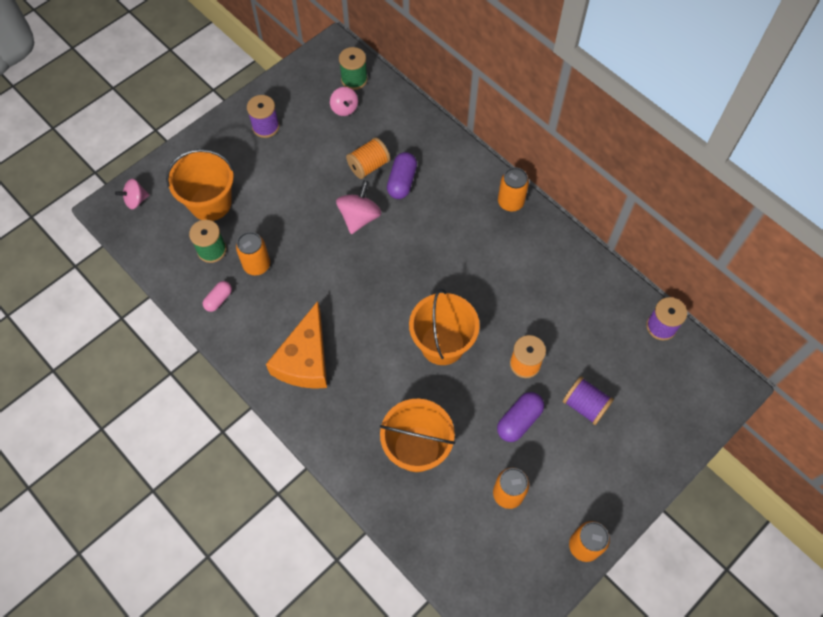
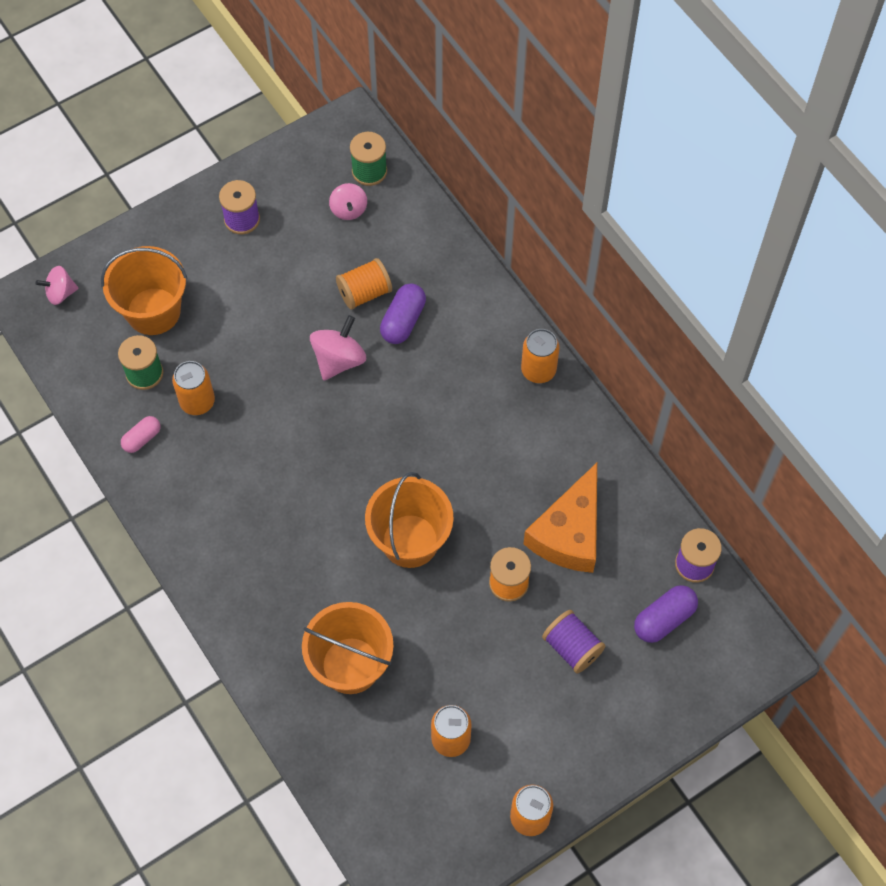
camera: 10 degrees right, 0 degrees up
orange cheese [266,301,327,389] -> orange cheese moved to [523,463,597,573]
purple capsule [497,392,544,442] -> purple capsule moved to [634,585,698,643]

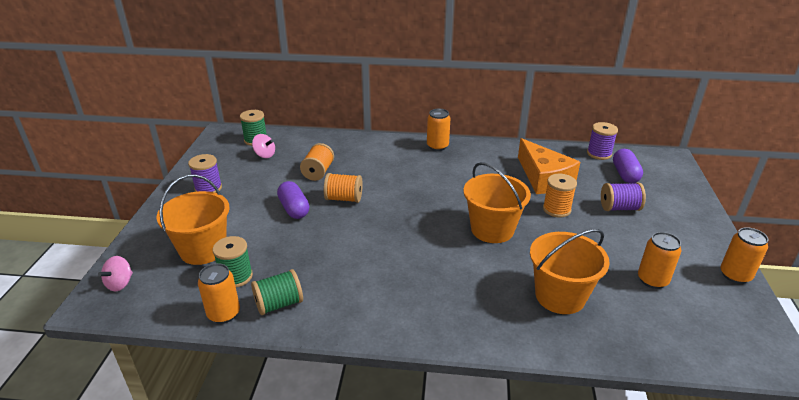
camera: 50 degrees left, 30 degrees down
pink capsule [121,416,161,453] -> green spool [251,269,303,315]
orange can [172,361,215,415] -> orange can moved to [198,263,240,324]
pink spinning top [310,315,366,380] -> orange spool [324,173,363,203]
purple capsule [380,283,426,344] -> purple capsule moved to [277,181,309,219]

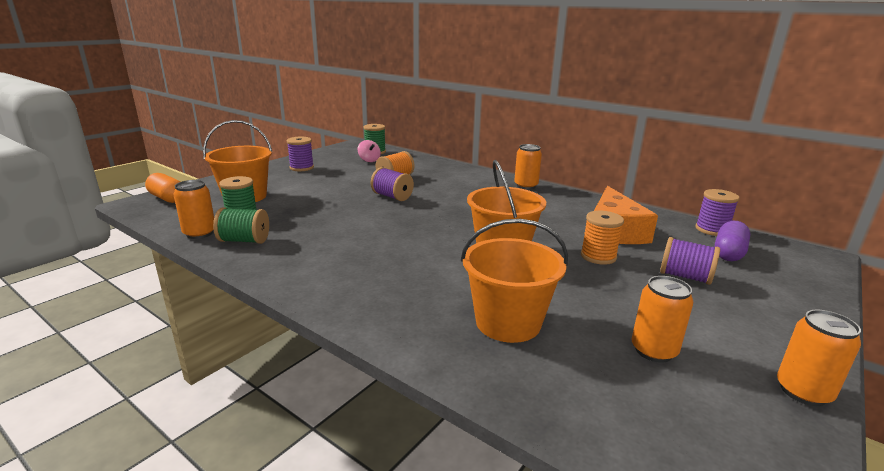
camera: 30 degrees right, 10 degrees down
pink spinning top [98,256,133,291] -> orange capsule [145,173,180,203]
purple capsule [277,181,309,219] -> none
orange spool [324,173,363,203] -> purple spool [371,167,414,201]

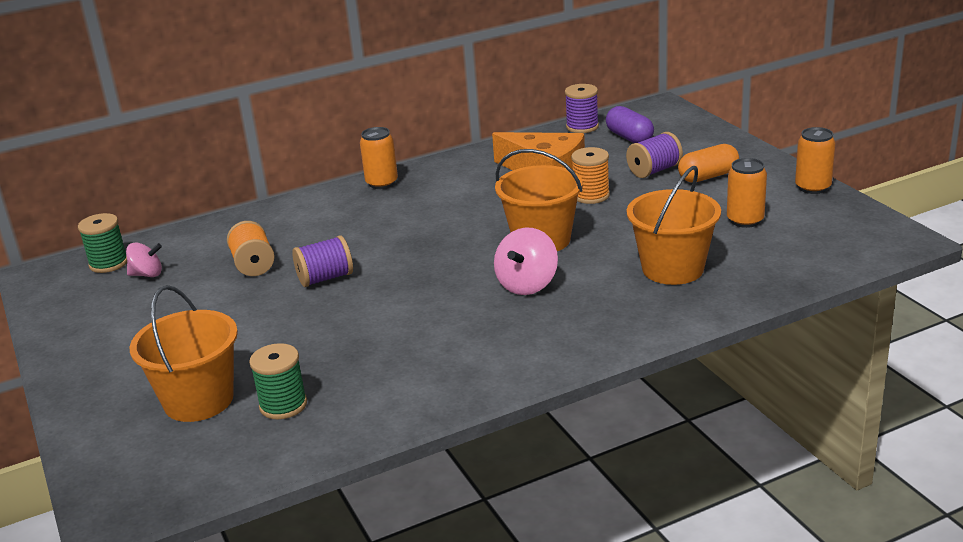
camera: 60 degrees left, 5 degrees up
orange capsule [145,173,180,203] -> orange capsule moved to [678,144,739,183]
orange can [173,180,214,239] -> none
green spool [213,207,269,244] -> none
purple spool [287,137,314,171] -> none
none -> pink spinning top [494,227,558,295]

